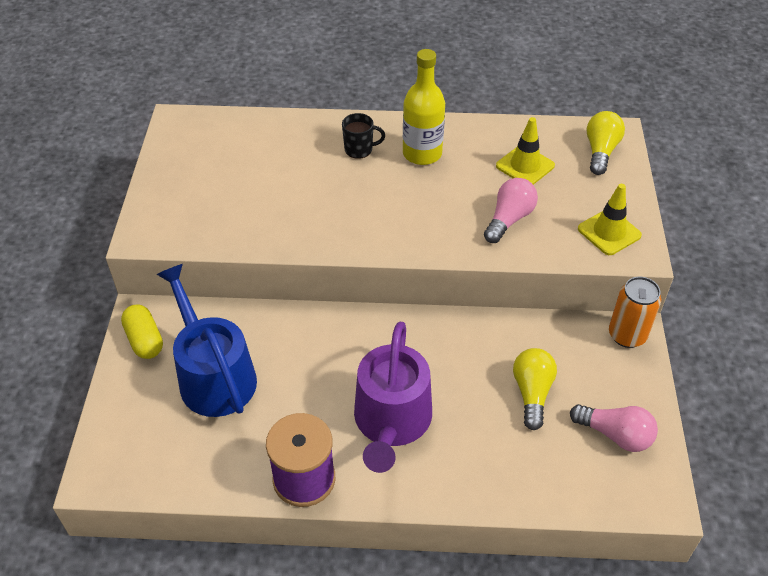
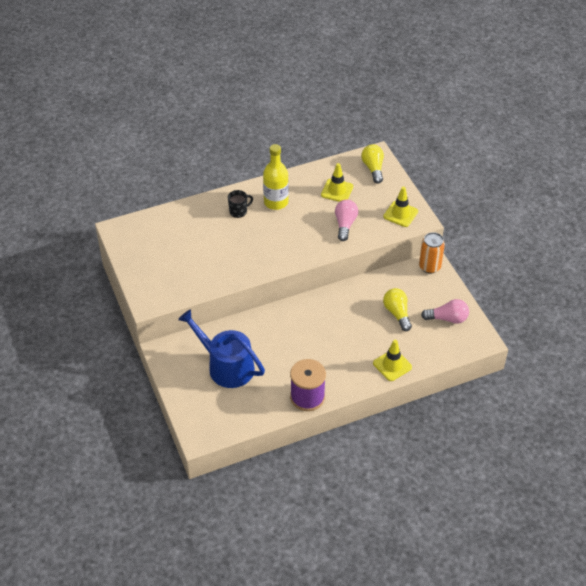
camera: 25 degrees left, 0 degrees up
yellow capsule [121,305,163,359] -> none
purple watering can [354,322,432,473] -> none
none -> yellow traffic cone [373,340,412,381]

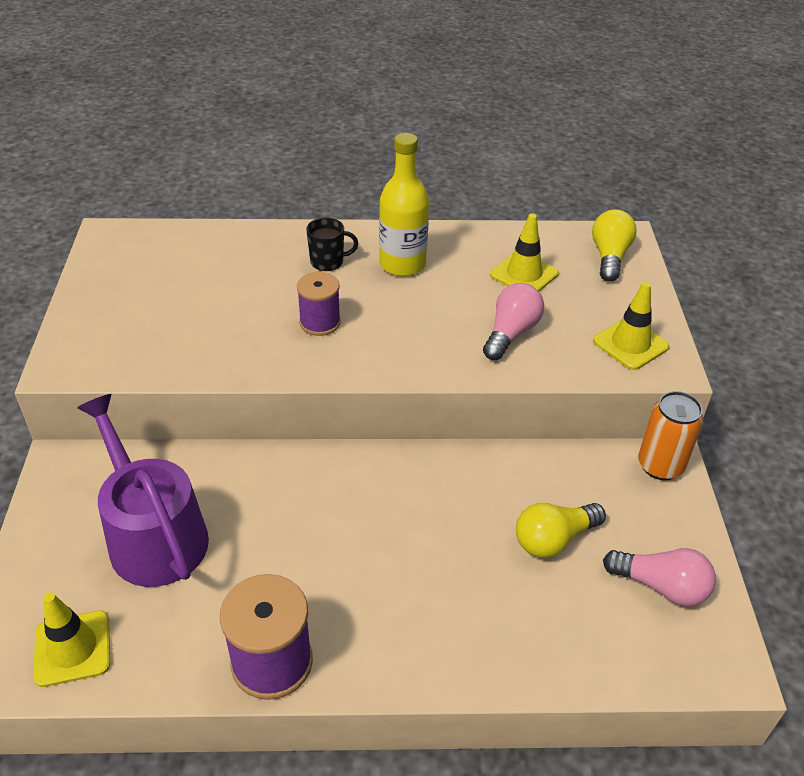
camera: 20 degrees right, 5 degrees down
blue watering can [178,309,265,388] -> purple watering can [77,394,209,587]
yellow traffic cone [373,340,412,381] -> yellow traffic cone moved to [34,593,110,687]
yellow light bulb [383,288,412,331] -> yellow light bulb turned 120 degrees counterclockwise [516,503,606,558]
none -> purple spool [297,272,341,336]

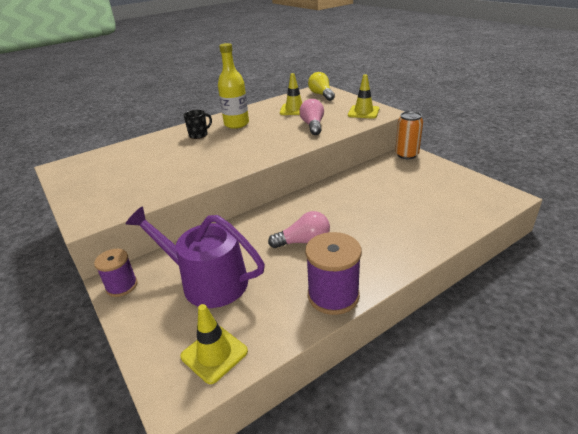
camera: 30 degrees left, 10 degrees down
purple spool [297,272,341,336] -> purple spool moved to [94,249,137,297]
yellow light bulb [516,503,606,558] -> none
pink light bulb [603,548,716,607] -> pink light bulb moved to [268,211,330,248]

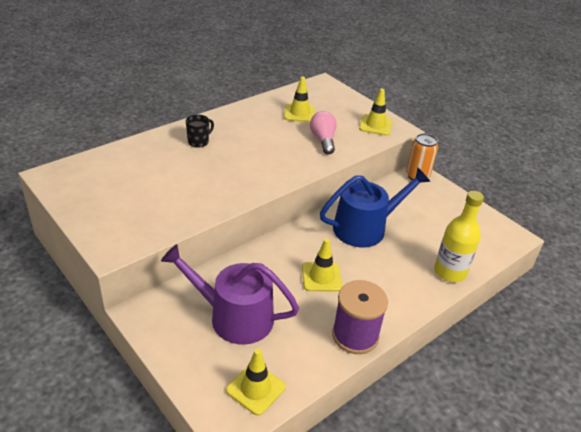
camera: 10 degrees left, 5 degrees up
purple spool [94,249,137,297] -> none
yellow bottle [218,43,249,129] -> yellow bottle moved to [434,191,484,282]
pink light bulb [268,211,330,248] -> yellow traffic cone [302,239,342,291]
yellow light bulb [308,72,335,101] -> none
none -> blue watering can [320,168,430,247]

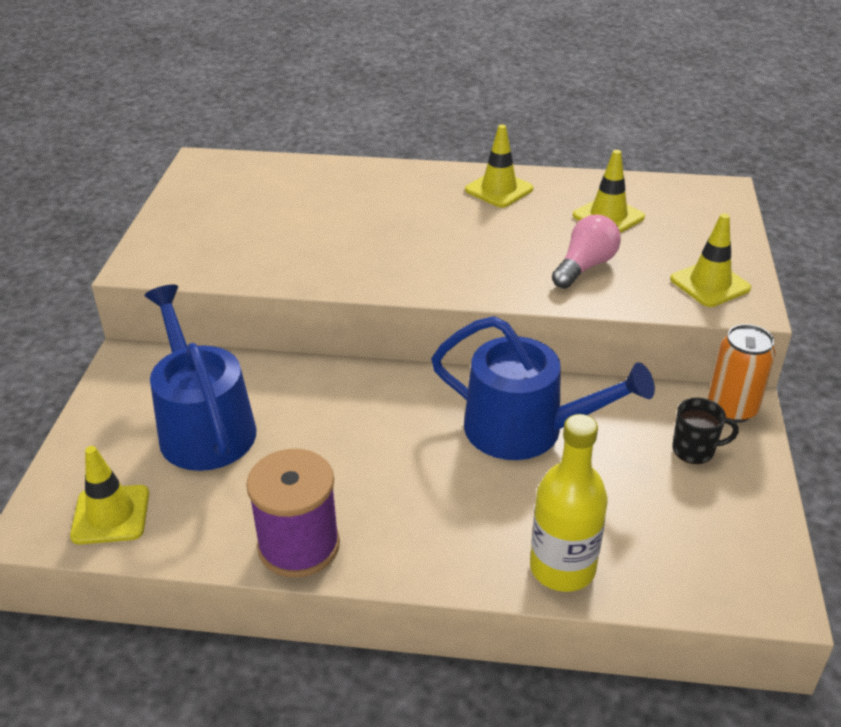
camera: 50 degrees right, 0 degrees up
purple watering can [161,244,299,345] -> blue watering can [144,284,256,471]
black mug [186,114,214,148] -> black mug moved to [672,398,739,464]
yellow traffic cone [302,239,342,291] -> yellow traffic cone moved to [465,125,533,208]

